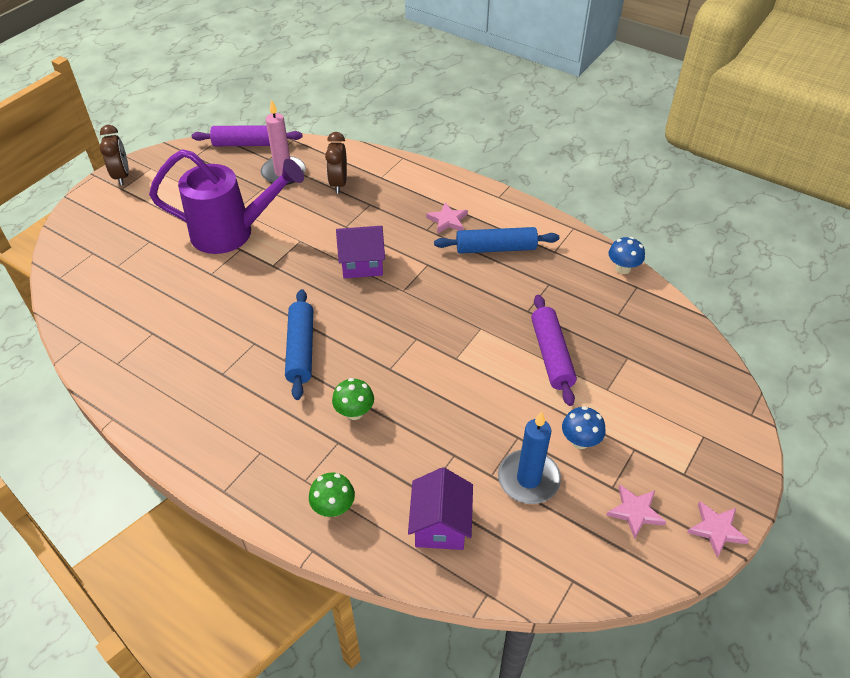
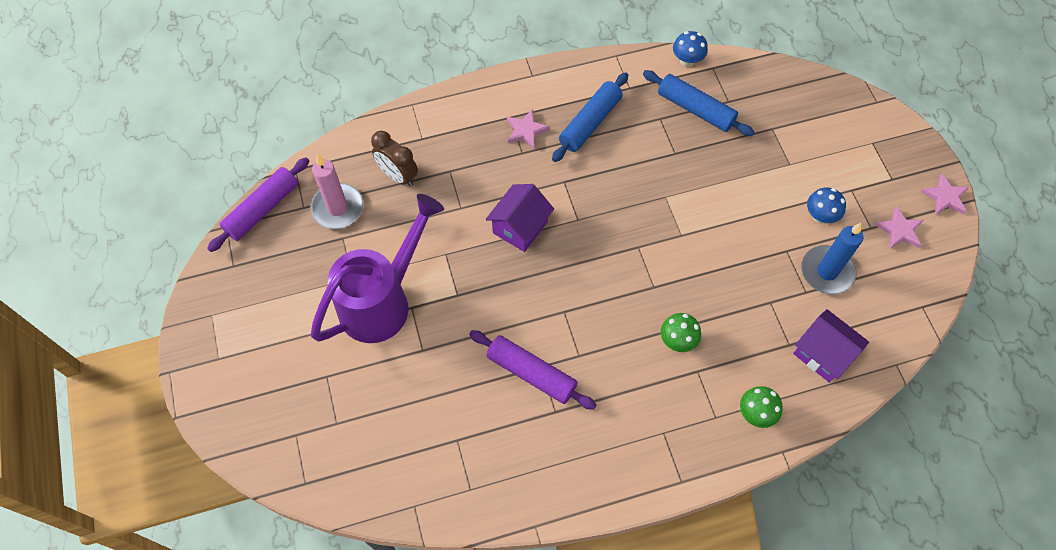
camera: 50 degrees left, 15 degrees up
brown clock [100,125,129,186] -> none
blue rolling pin [285,289,313,400] -> blue rolling pin moved to [643,70,755,136]
purple rolling pin [531,295,577,406] -> purple rolling pin moved to [469,330,596,410]

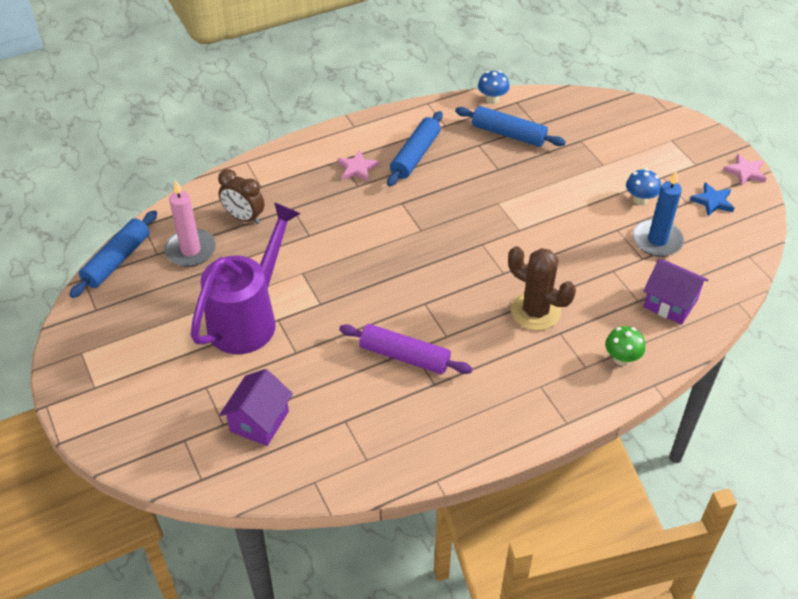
camera: 10 degrees left, 15 degrees down
purple rolling pin [207,157,309,252] -> blue rolling pin [69,210,157,298]
purple house [486,184,554,252] -> purple house moved to [219,369,293,446]
green mushroom [661,313,701,352] -> brown cactus [508,246,576,331]
pink star [875,206,923,249] -> blue star [690,182,734,216]

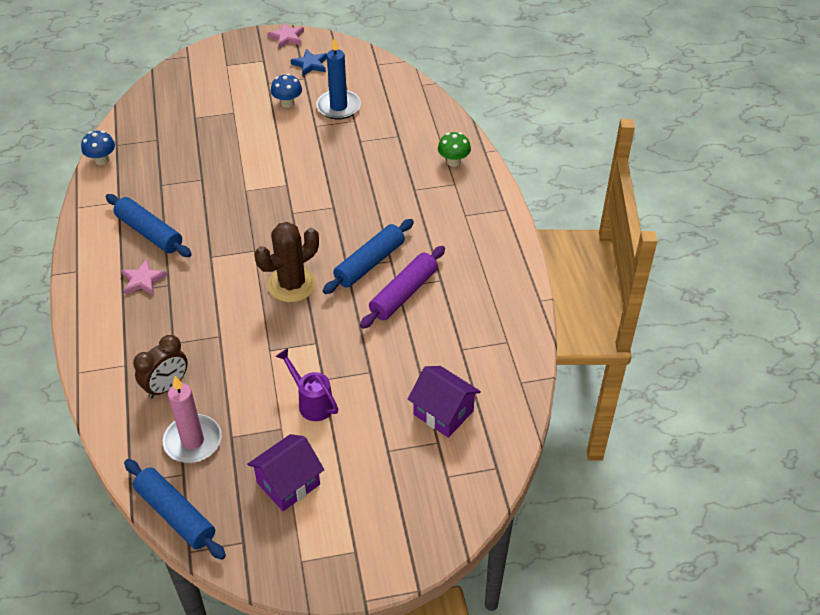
camera: 75 degrees left, 0 degrees up
purple watering can [190,202,301,354] -> purple watering can [276,348,338,421], size x0.49
blue rolling pin [455,106,566,147] -> blue rolling pin moved to [323,219,414,294]
brown cactus [508,246,576,331] -> brown cactus moved to [255,222,319,302]
purple house [643,259,708,325] -> purple house moved to [247,434,324,511]

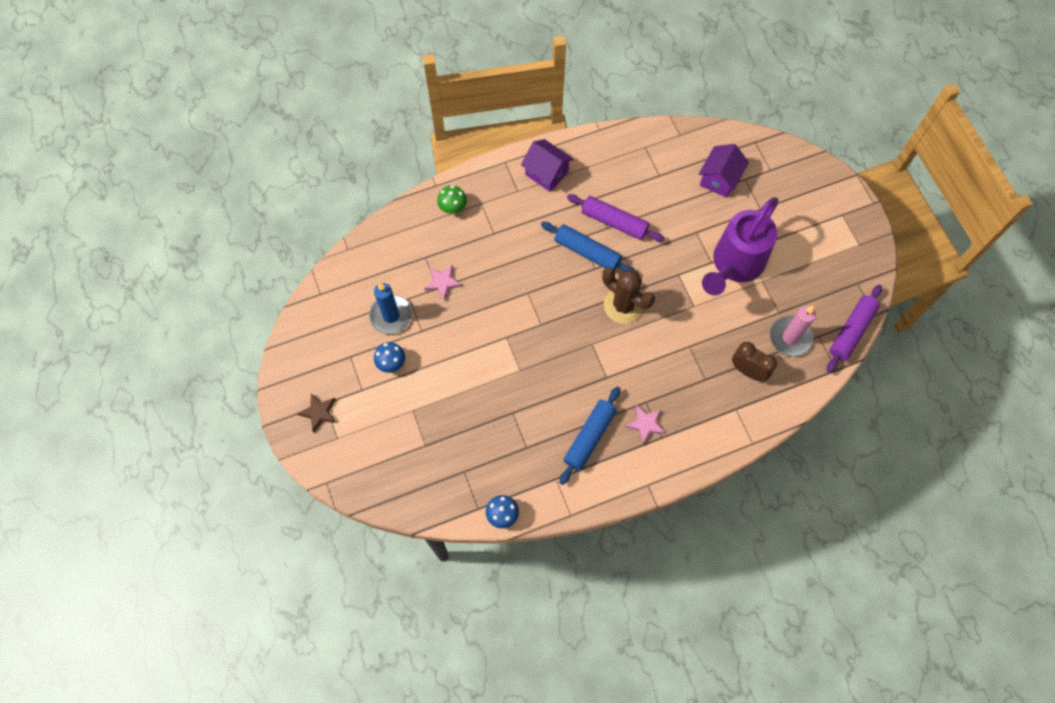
camera: 100 degrees left, 20 degrees up
blue rolling pin [124,459,226,560] -> purple rolling pin [827,285,882,373]
purple house [247,434,324,511] -> purple house moved to [521,139,573,192]
pink star [268,22,304,48] -> pink star moved to [424,265,462,301]
purple watering can [276,348,338,421] -> purple watering can [702,197,778,295], size x2.05
blue star [291,49,327,76] -> none
none -> brown star [297,394,337,433]

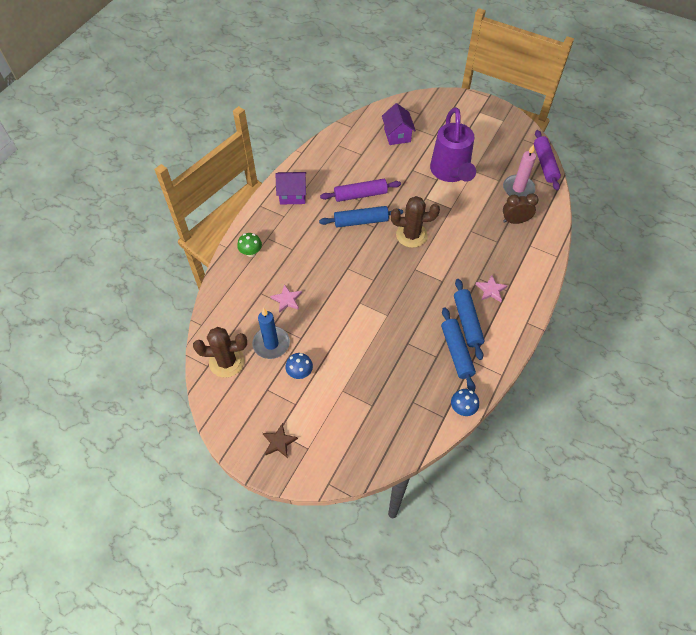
camera: 40 degrees left, 10 degrees down
none -> brown cactus [193,327,247,378]
none -> blue rolling pin [441,307,476,392]

